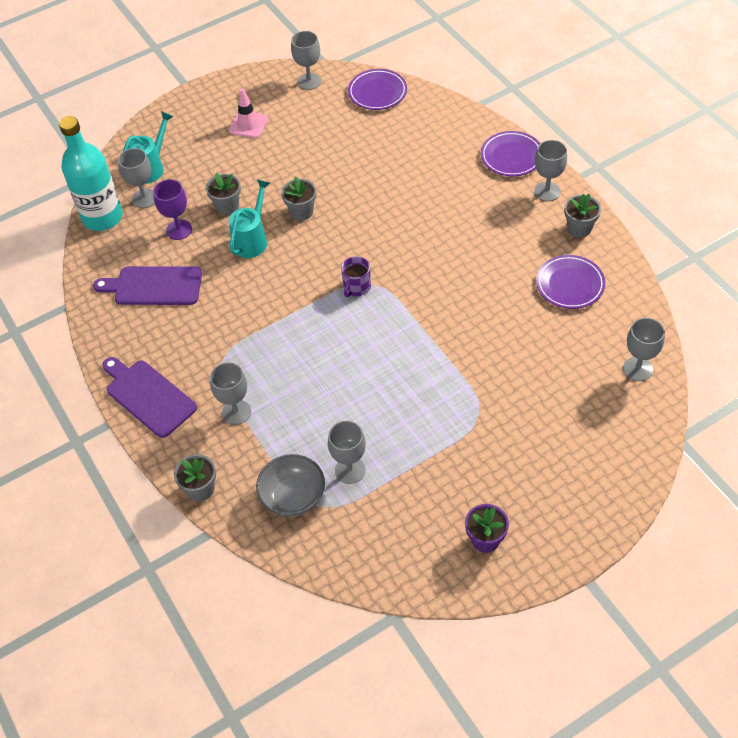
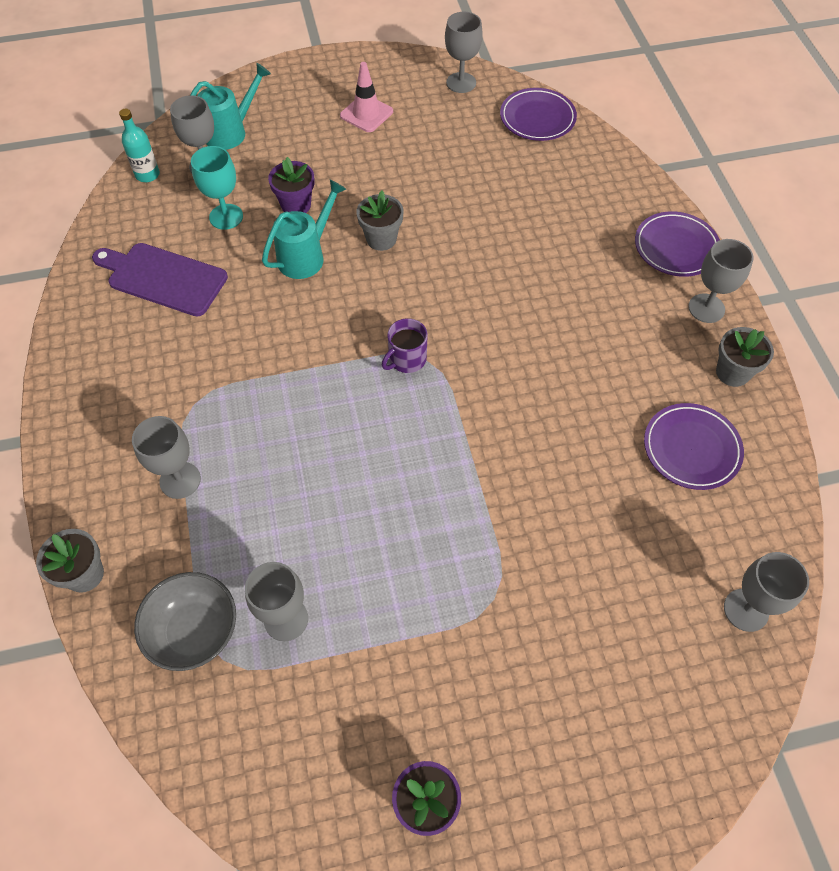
camera: 15 degrees right, 5 degrees up
turquoise bottle [59,116,123,231] -> turquoise bottle [119,109,160,182], size x0.47
purple cutting board [102,357,197,438] -> none
purple goblet [153,179,192,240] -> turquoise goblet [191,146,243,230]
grey flower pot [206,173,241,215] -> purple flower pot [268,157,315,213]

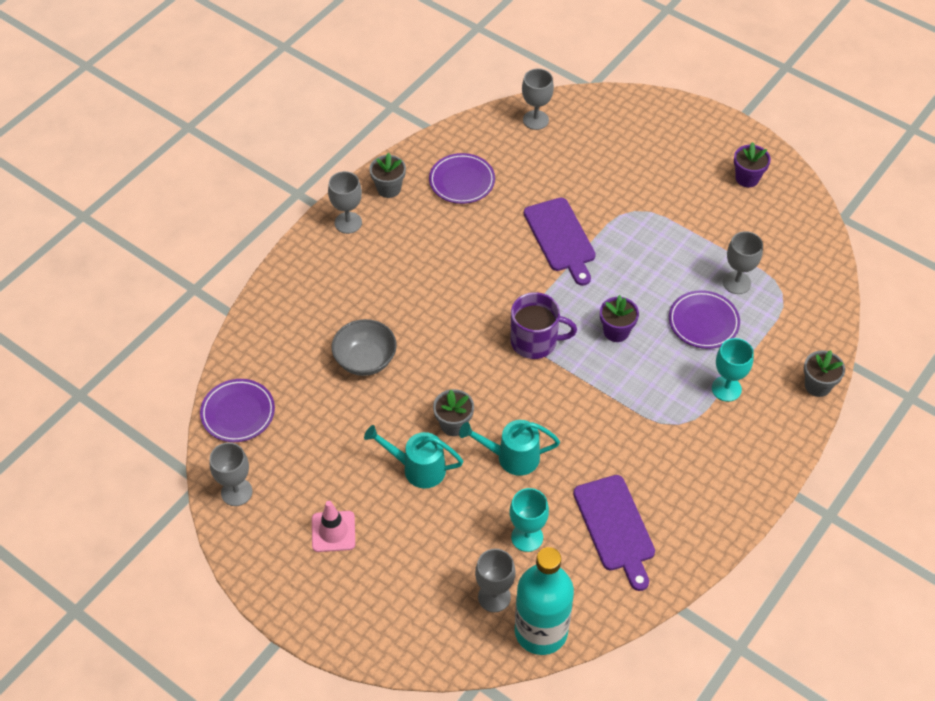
camera: 130 degrees left, 5 degrees down
turquoise bottle [119,109,160,182] -> turquoise bottle [515,547,574,655], size x2.11
grey goblet [132,416,201,499] -> turquoise goblet [712,338,754,402]
grey bowl [134,572,236,671] -> grey bowl moved to [332,319,397,376]
turquoise watering can [191,63,271,150] -> turquoise watering can moved to [364,425,463,488]
purple flower pot [268,157,315,213] -> purple flower pot moved to [600,295,639,342]
purple mug [382,318,428,373] -> purple mug [511,292,577,359], size x1.58
purple plate [635,211,720,277] -> purple plate moved to [669,290,740,349]
none -> purple cutting board [524,198,596,286]

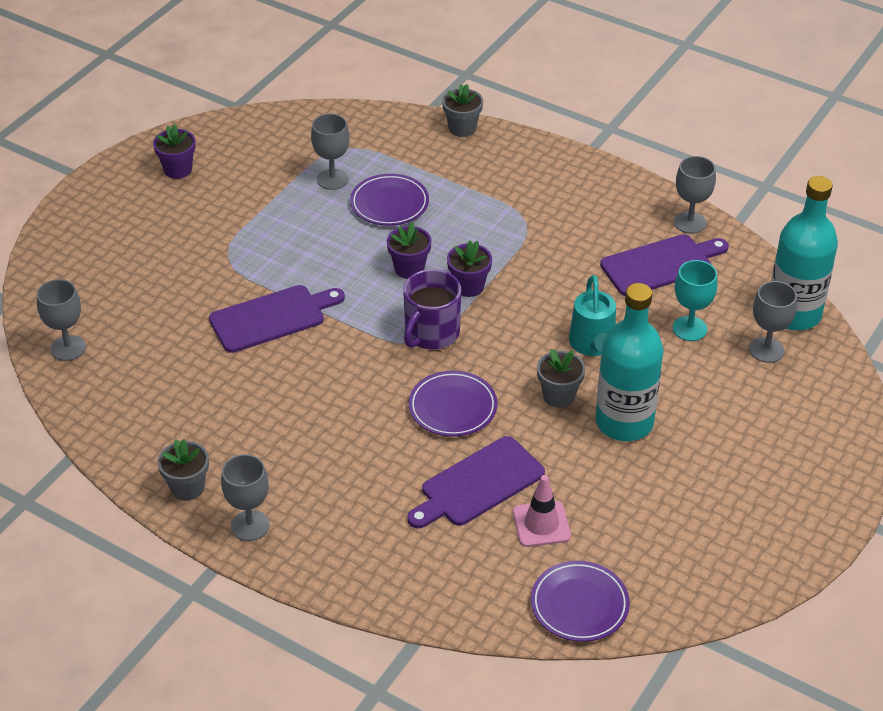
camera: 95 degrees left, 10 degrees down
grey goblet [210,442,252,506] -> grey goblet moved to [674,156,716,234]
pink traffic cone [312,501,355,552] -> pink traffic cone moved to [513,475,571,547]
grey bowl [332,319,397,376] -> purple cutting board [407,436,545,528]
turquoise watering can [364,425,463,488] -> turquoise bottle [595,283,664,441]
purple plate [429,153,495,204] -> purple plate moved to [408,371,497,437]
purple mug [511,292,577,359] -> purple mug turned 150 degrees counterclockwise [403,269,461,349]
turquoise goblet [712,338,754,402] -> none
none -> purple flower pot [447,241,492,297]

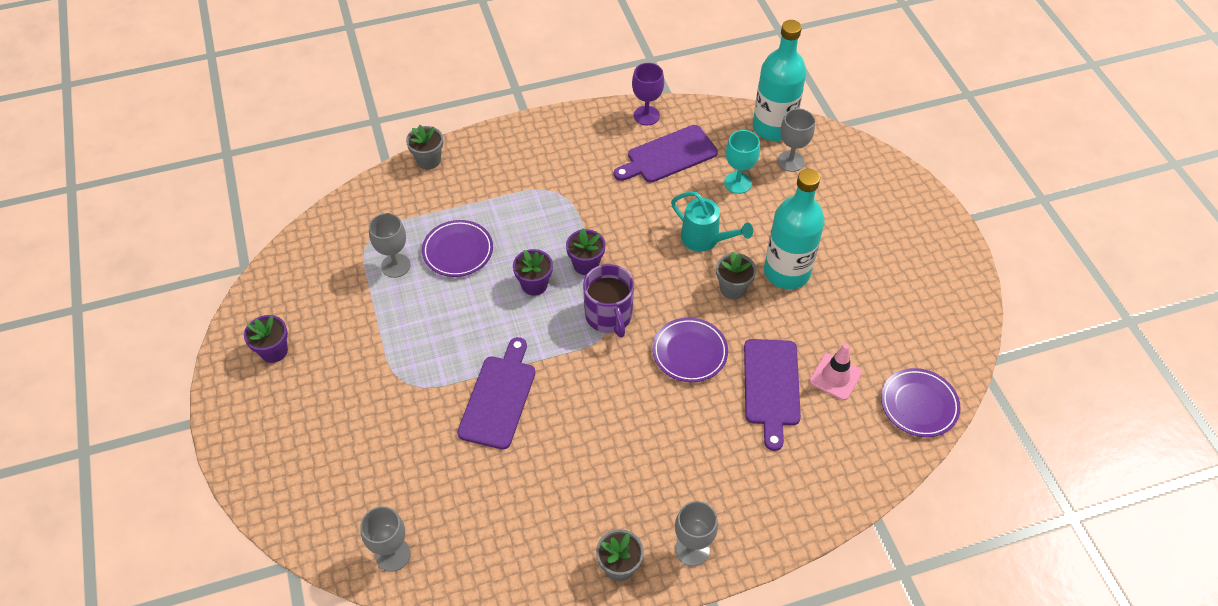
camera: 50 degrees left, 10 degrees up
purple cutting board [600,234,729,296] -> purple cutting board turned 135 degrees counterclockwise [614,125,718,183]
grey goblet [674,156,716,234] -> purple goblet [632,63,664,125]

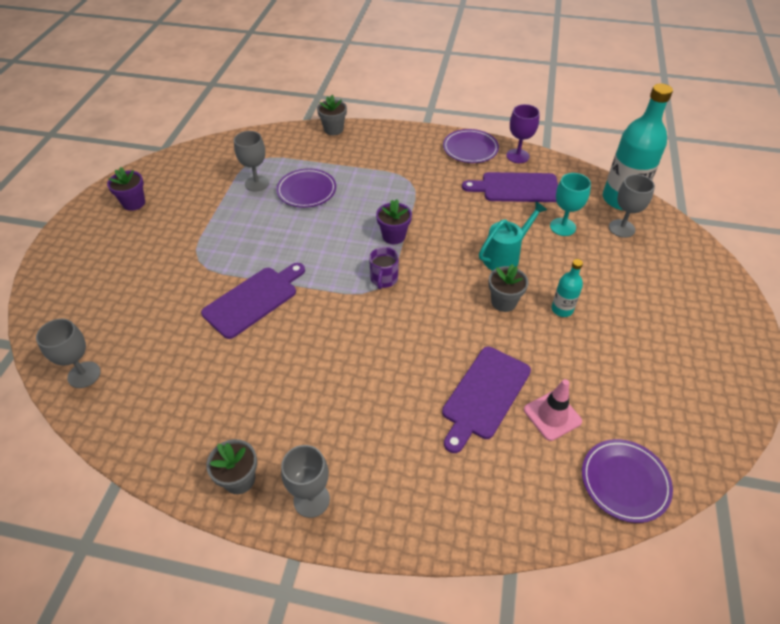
camera: 30 degrees right, 5 degrees down
purple flower pot [513,249,553,296] -> none
purple mug [583,264,634,338] -> purple mug [369,247,399,289], size x0.63
purple plate [652,317,728,382] -> purple plate moved to [443,129,499,163]
turquoise watering can [671,192,753,252] -> turquoise watering can turned 105 degrees counterclockwise [479,201,547,271]
turquoise bottle [764,169,825,289] -> turquoise bottle [552,259,583,317], size x0.47

